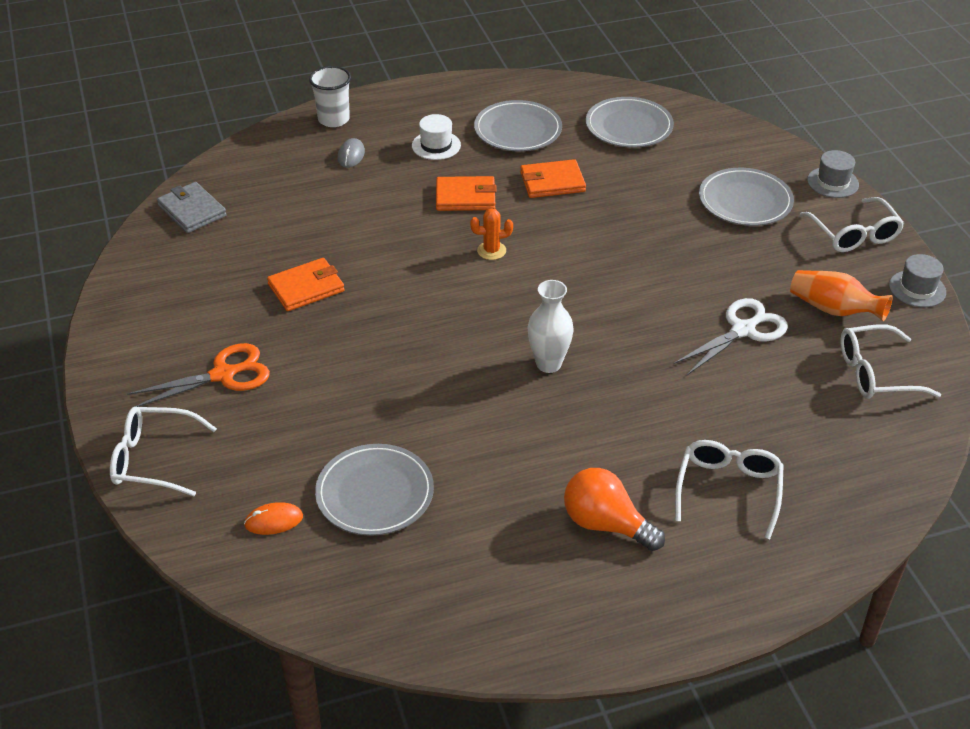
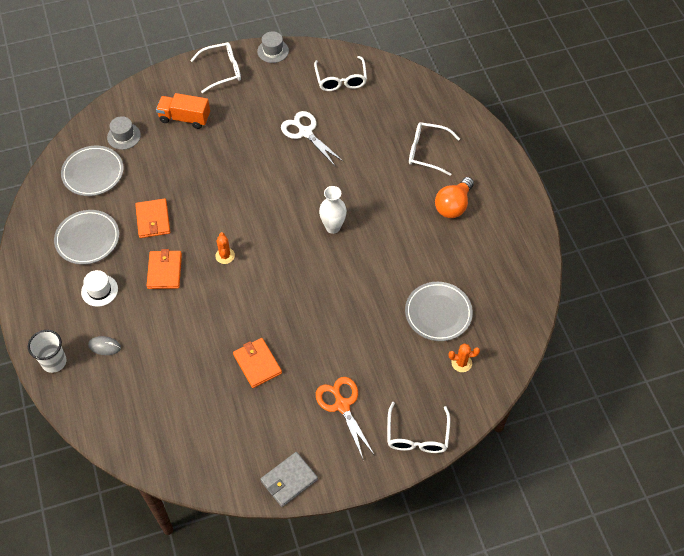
camera: 90 degrees left, 15 degrees up
grey wallet [157,182,227,233] -> grey wallet moved to [260,452,318,507]
orange mouse [244,502,303,535] -> orange cactus [449,343,480,372]
grey plate [699,168,794,226] -> orange truck [156,93,210,129]
orange vase [790,270,892,321] -> none
grey hat [807,150,859,198] -> grey hat moved to [107,116,141,150]

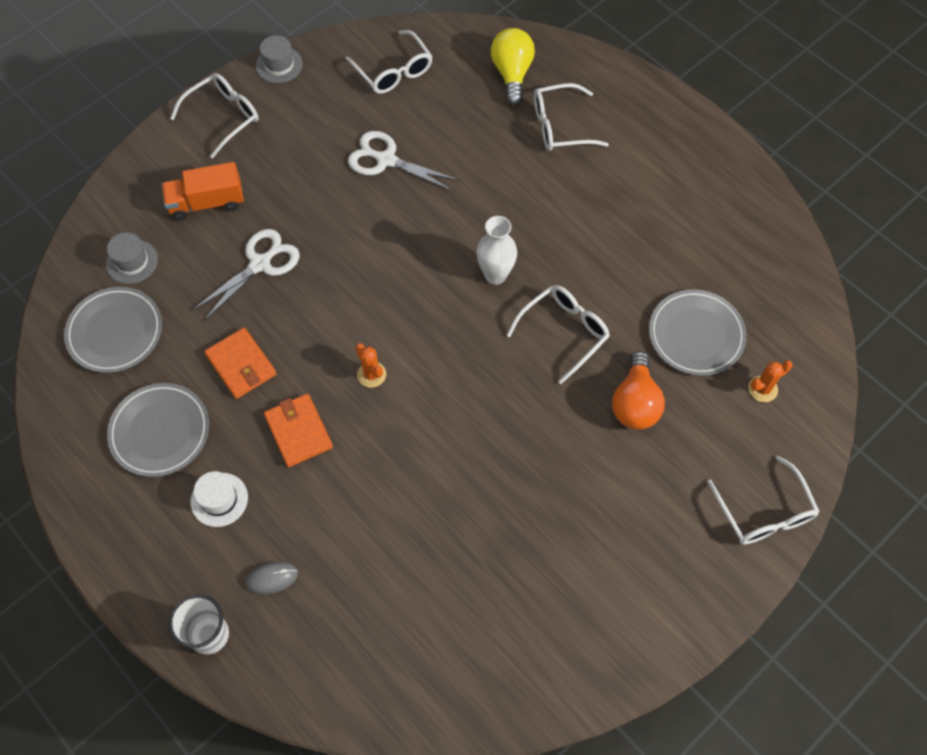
camera: 25 degrees left, 5 degrees up
orange wallet [233,338,282,388] -> none
grey wallet [260,452,318,507] -> none
orange scissors [316,377,375,459] -> none
orange light bulb [435,177,474,218] -> orange light bulb moved to [612,351,665,429]
none -> white scissors [192,229,300,321]
none -> yellow light bulb [491,28,535,106]
none -> white glasses [506,285,610,384]

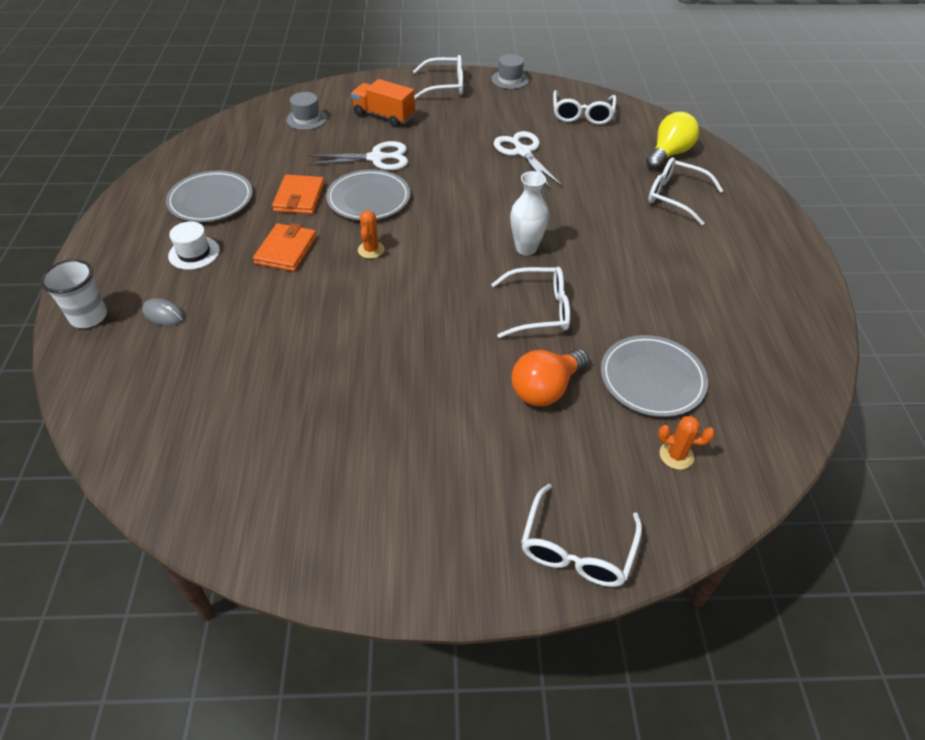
camera: 40 degrees right, 15 degrees down
grey plate [64,287,162,373] -> grey plate moved to [326,169,410,220]

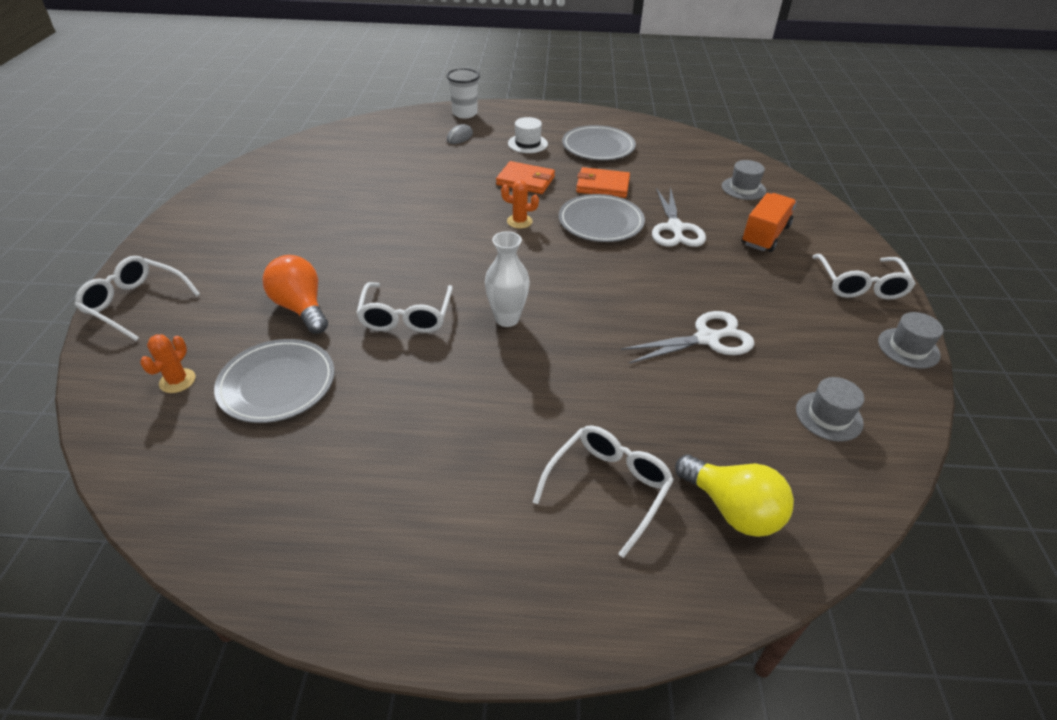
camera: 95 degrees right, 5 degrees down
white glasses [553,90,616,125] -> grey hat [796,377,864,442]

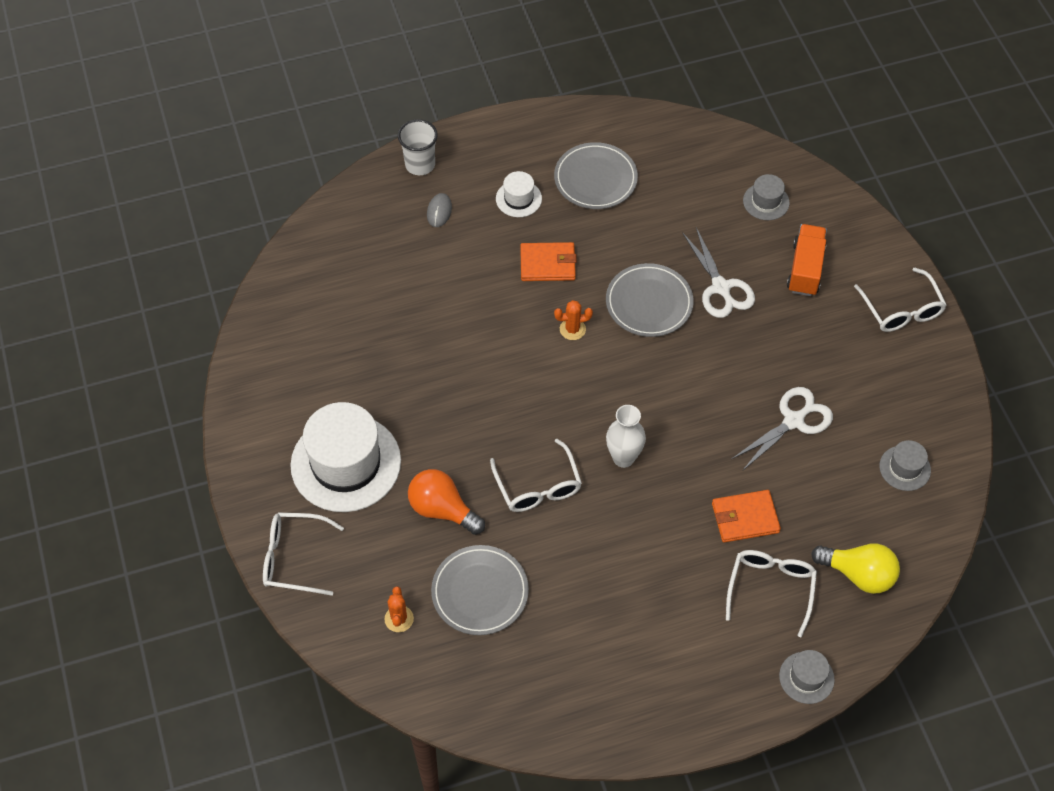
camera: 20 degrees left, 15 degrees up
orange wallet [576,167,630,198] -> orange wallet moved to [712,490,781,543]
grey hat [878,312,944,369] -> grey hat moved to [779,650,835,704]
none -> white hat [290,402,401,512]

